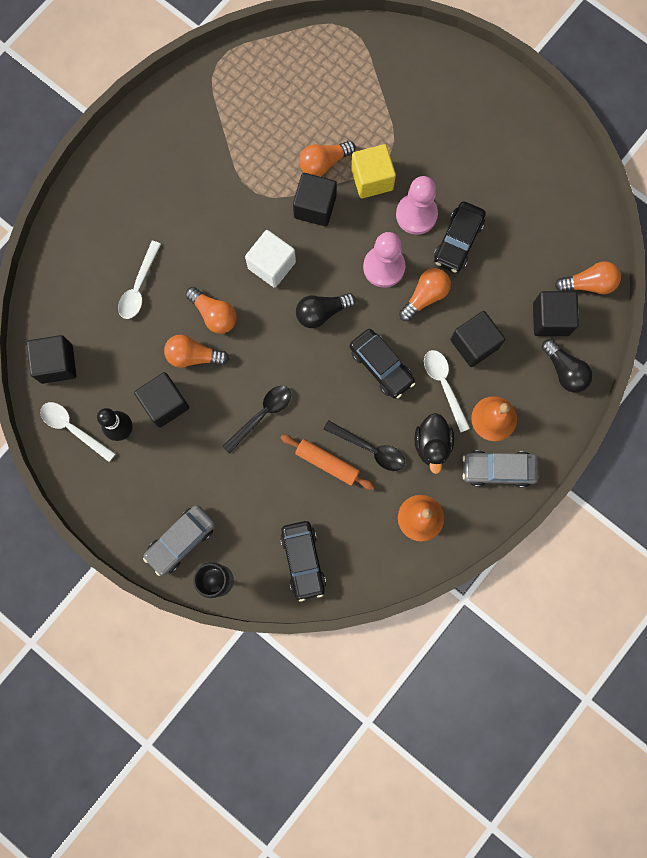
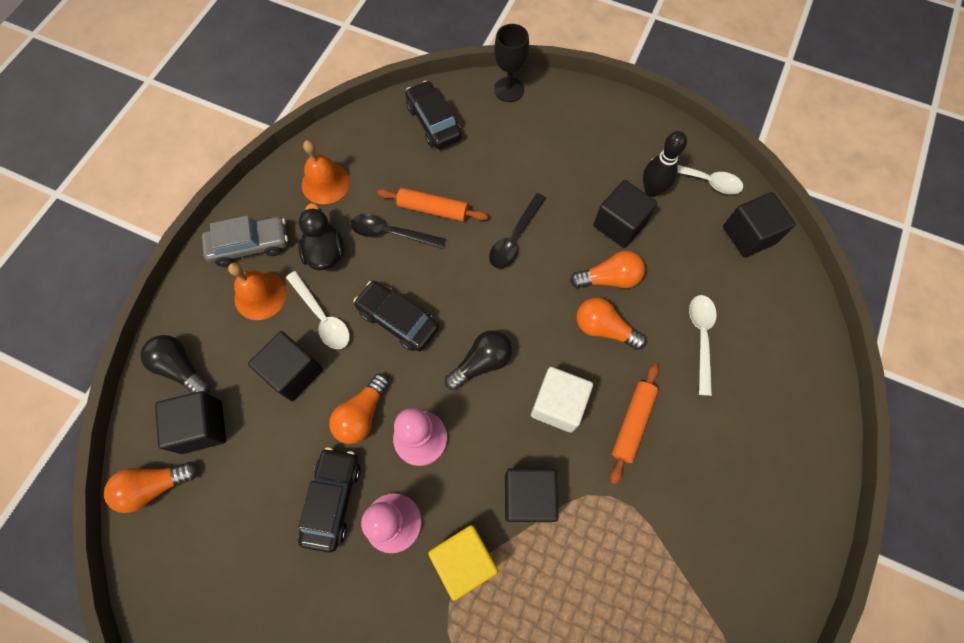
camera: 165 degrees right, 10 degrees down
grey car [143,505,216,576] -> none
orange light bulb [299,141,356,177] -> none
none -> orange rolling pin [610,363,659,485]

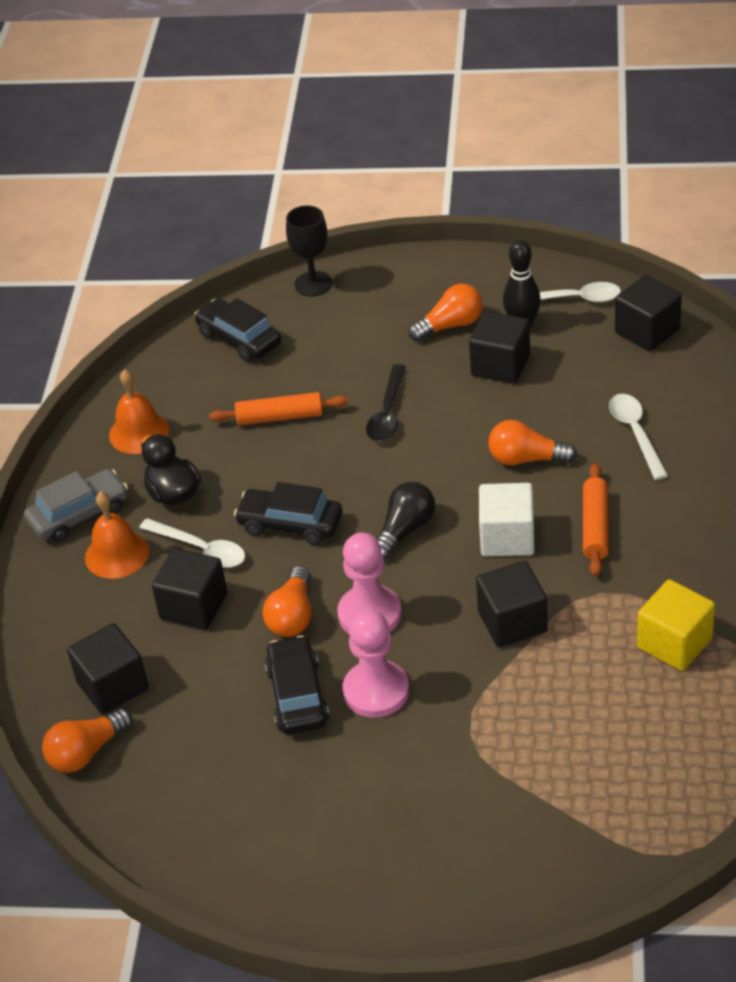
camera: 15 degrees left, 25 degrees down
black light bulb [140,335,210,394] -> none
black spoon [351,213,446,249] -> none
yellow cube [428,525,498,600] -> yellow cube moved to [637,579,715,671]
orange light bulb [570,250,645,288] -> orange light bulb moved to [408,284,483,341]

